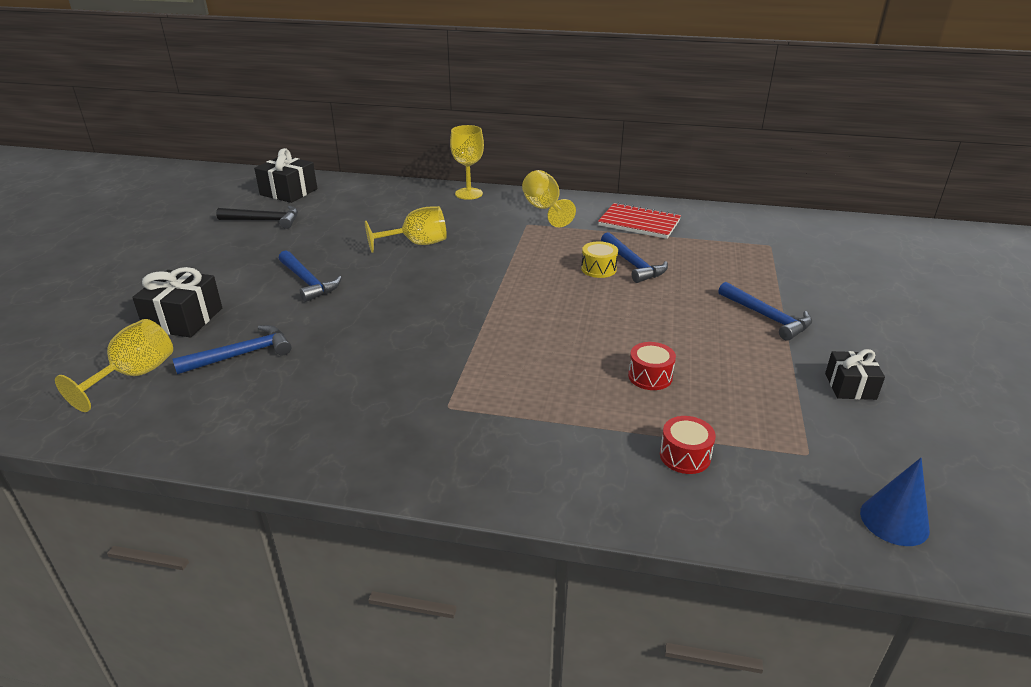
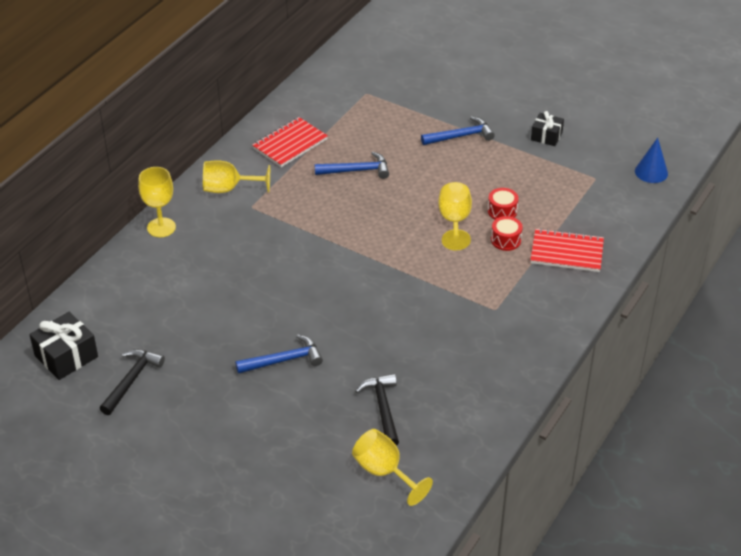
camera: 70 degrees left, 10 degrees up
black gift [132,267,222,338] -> none
blue hammer [172,325,292,374] -> black hammer [355,374,399,446]
yellow goblet [365,206,447,253] -> yellow goblet moved to [438,182,472,250]
yellow drum [581,241,618,278] -> none
red drum [660,416,716,474] -> red drum moved to [491,216,523,251]
none -> red notebook [530,228,604,272]

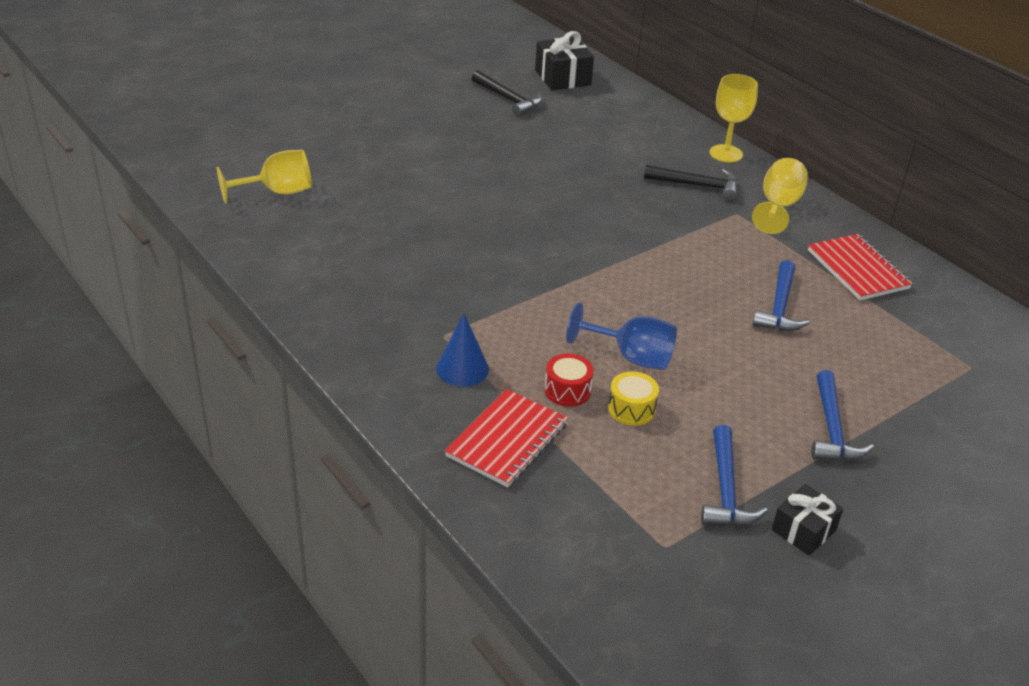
camera: 110 degrees right, 5 degrees down
blue hammer [235,334,323,374] -> blue hammer moved to [701,425,768,526]
black hammer [355,374,399,446] -> black hammer moved to [644,165,738,201]
yellow goblet [438,182,472,250] -> blue goblet [566,303,677,370]
red drum [488,188,519,219] -> yellow drum [608,371,659,426]
blue cone [635,138,668,183] -> blue cone moved to [436,313,489,387]

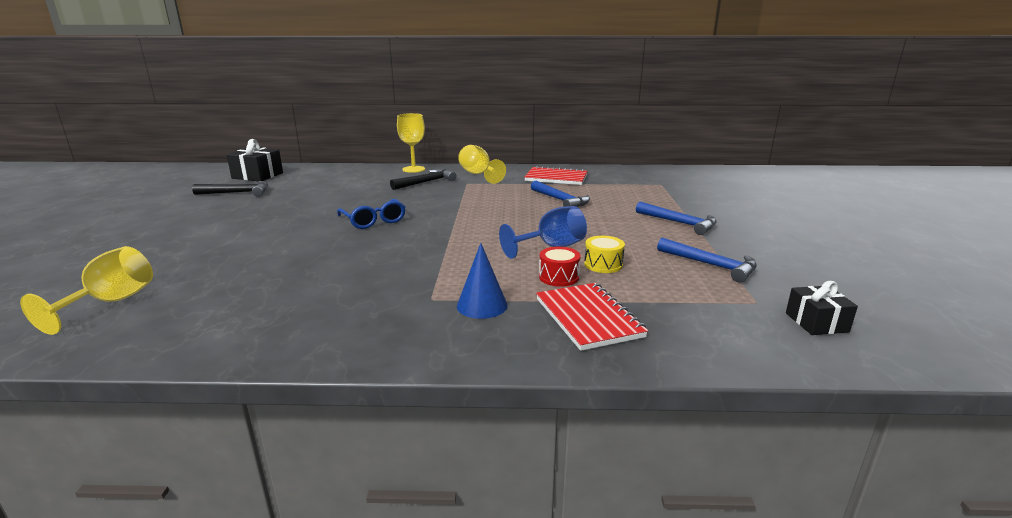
camera: 50 degrees left, 15 degrees down
black gift [772,484,843,555] -> black gift moved to [786,281,858,335]
none -> blue glasses [337,199,405,229]

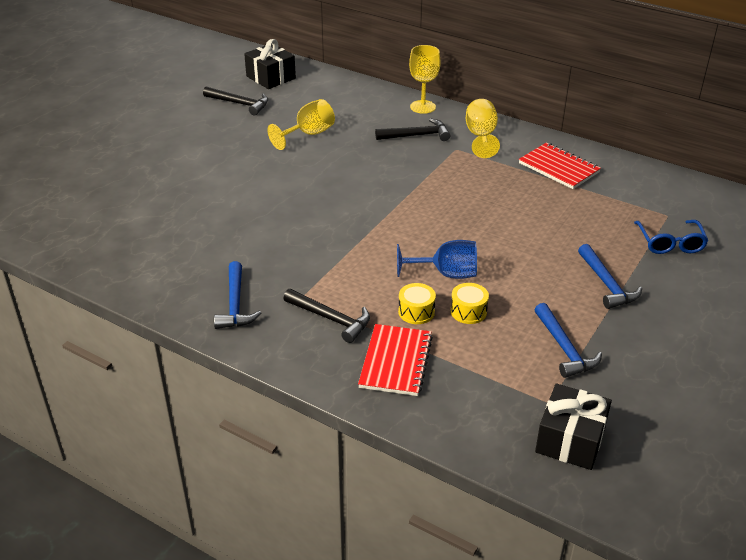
camera: 30 degrees right, 15 degrees up
yellow goblet [20,246,153,335] -> yellow goblet moved to [267,99,335,150]
blue glasses [337,199,405,229] -> blue glasses moved to [634,220,708,254]
blue cone [457,243,508,319] -> black hammer [283,289,370,343]
blue hammer [531,181,590,207] -> blue hammer moved to [214,261,261,329]
red drum [539,247,581,287] -> yellow drum [398,283,436,324]
black gift [786,281,858,335] -> black gift [535,383,612,470], size x1.55

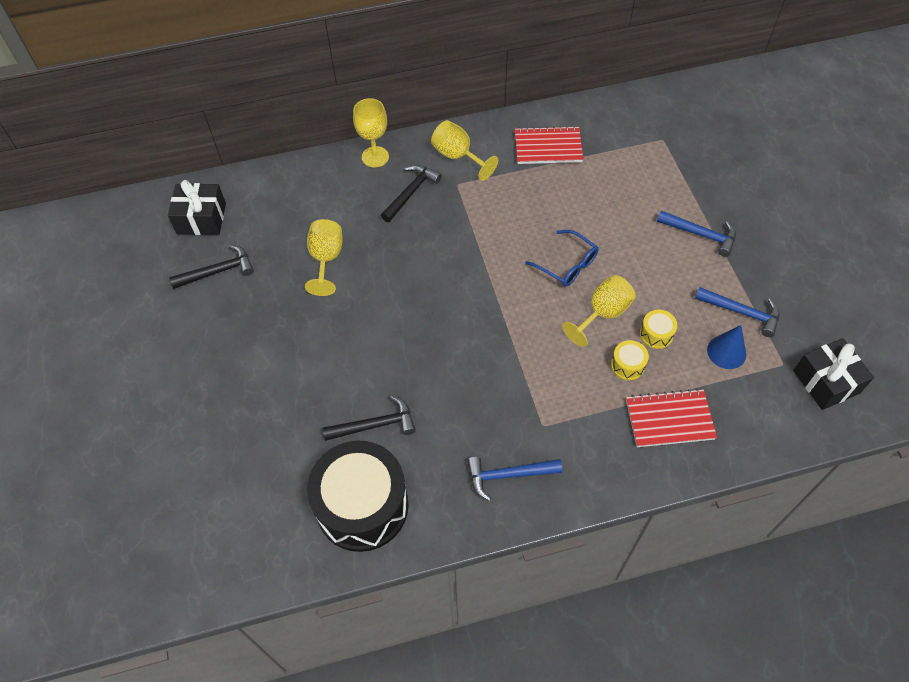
camera: 45 degrees left, 20 degrees up
blue hammer [214,261,261,329] -> blue hammer turned 135 degrees clockwise [467,457,562,501]
black hammer [283,289,370,343] -> black hammer moved to [323,395,416,441]
red notebook [358,324,433,396] -> red notebook turned 60 degrees counterclockwise [626,389,717,447]
blue goblet [397,240,477,279] -> yellow goblet [562,275,636,347]
blue glasses [634,220,708,254] -> blue glasses moved to [525,230,598,287]
none -> black drum [307,441,409,552]
none -> blue cone [707,325,746,369]

